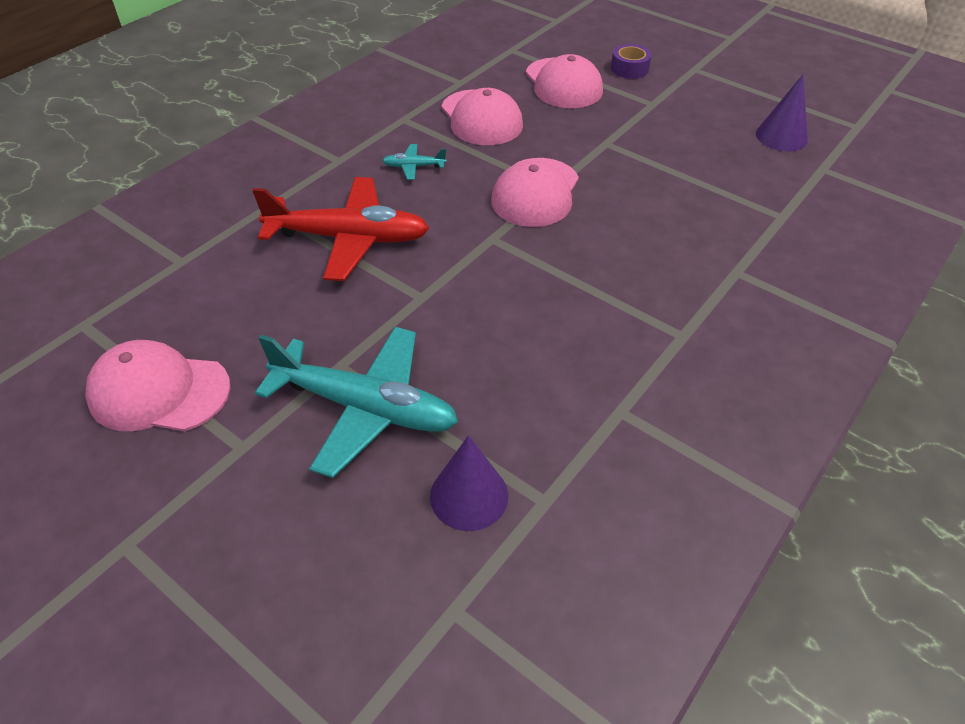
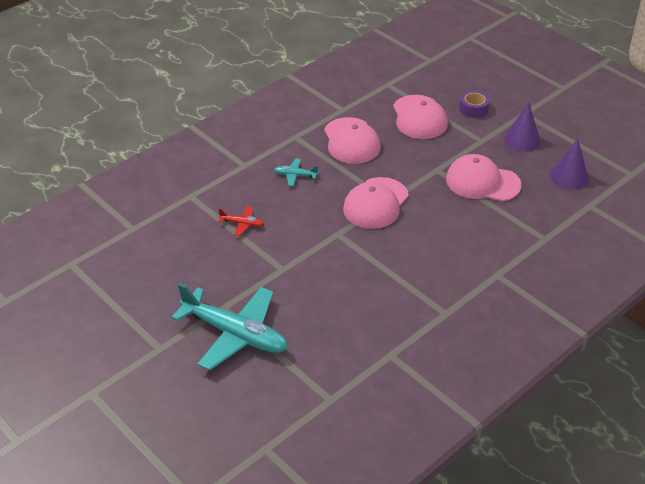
camera: 10 degrees right, 5 degrees down
pink cap [85,340,230,431] -> pink cap moved to [446,154,522,201]
red plane [252,177,429,281] -> red plane [218,206,264,236], size x0.42
purple cone [430,435,508,531] -> purple cone moved to [504,102,541,152]

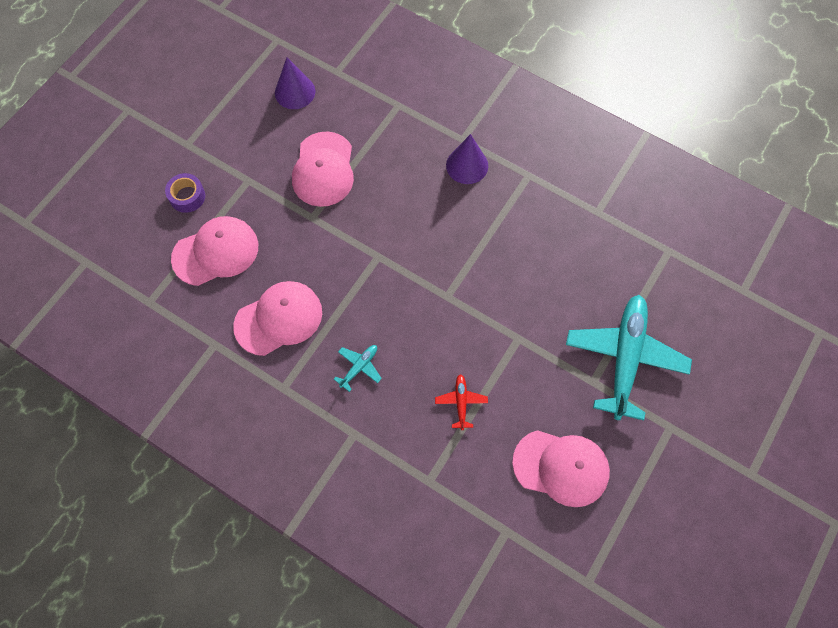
camera: 105 degrees left, 25 degrees up
turquoise plane [274,158,319,186] -> turquoise plane turned 135 degrees counterclockwise [334,345,382,392]
pink cap [343,177,409,229] -> pink cap moved to [512,430,610,507]
purple cone [504,102,541,152] -> purple cone moved to [446,134,488,184]

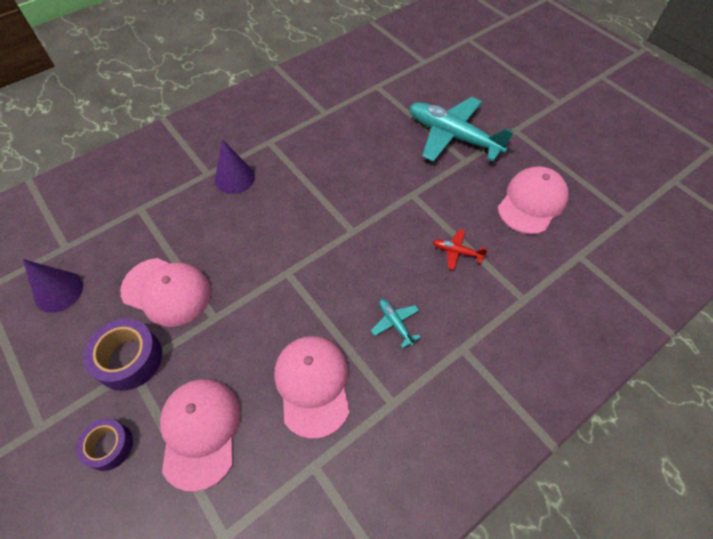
camera: 70 degrees left, 10 degrees down
none -> purple tape [83,319,162,391]

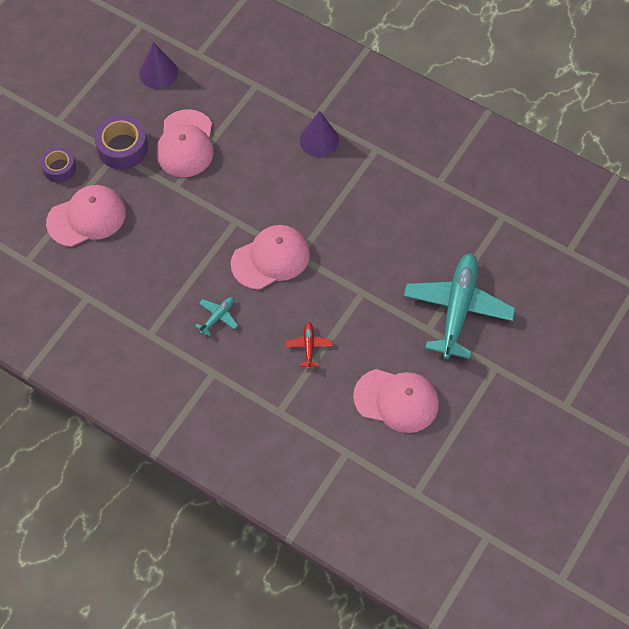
camera: 70 degrees right, 5 degrees up
pink cap [274,336,350,439] -> pink cap moved to [231,225,310,290]

